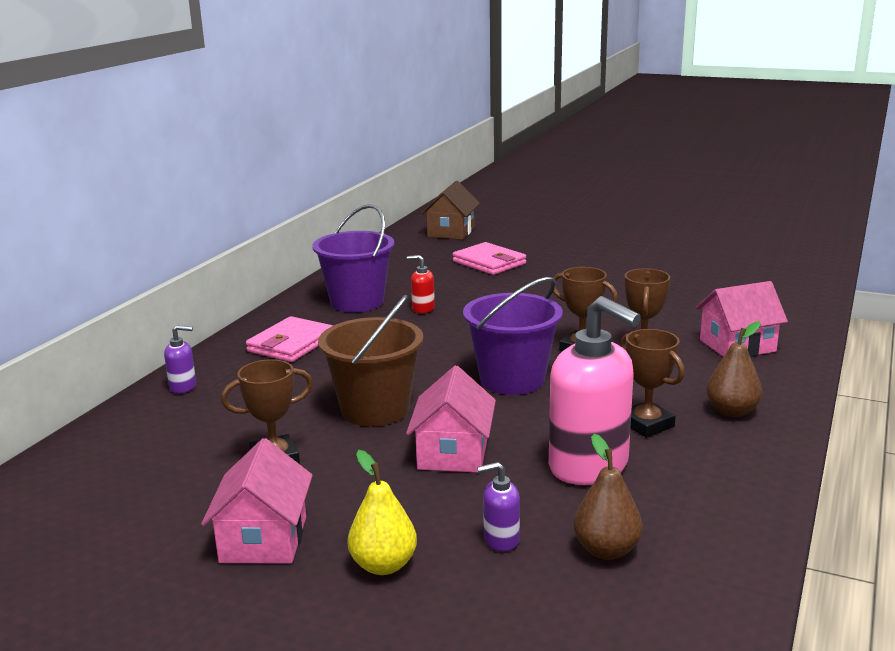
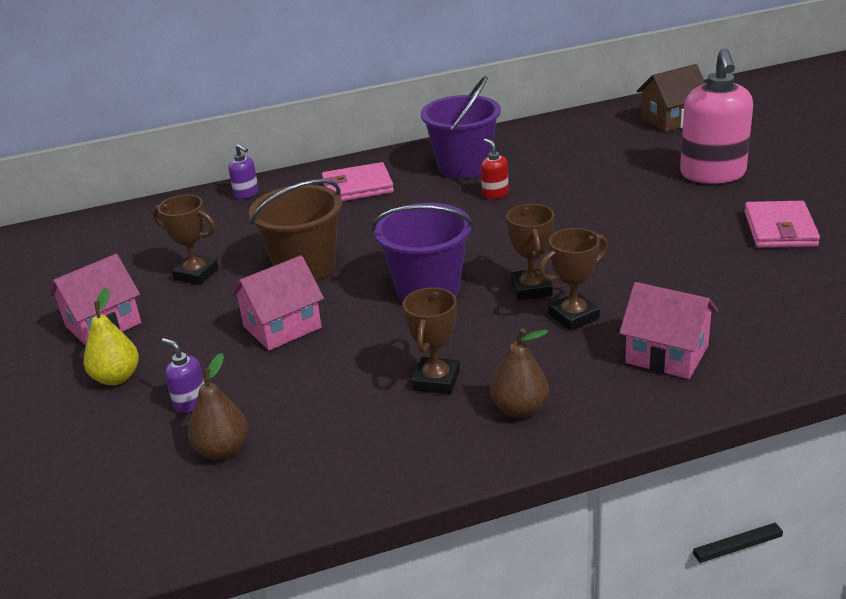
camera: 50 degrees right, 10 degrees up
pink wallet [453,242,526,275] -> pink wallet moved to [744,201,820,248]
pink soap dispenser [549,296,641,485] -> pink soap dispenser moved to [680,48,753,184]

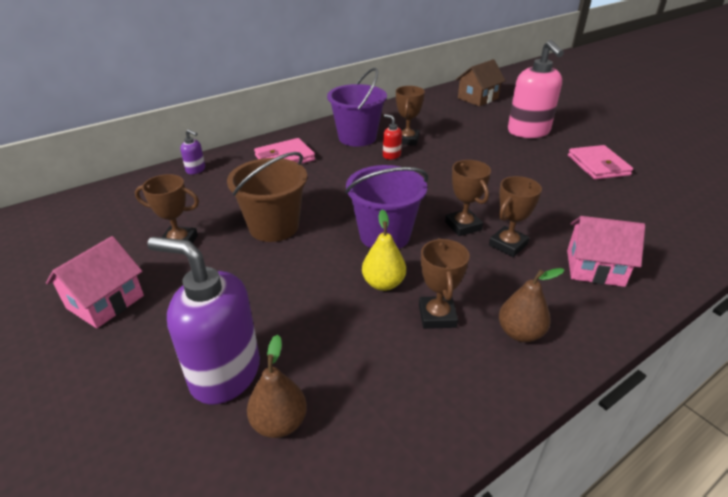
camera: 20 degrees left, 5 degrees up
yellow pear [84,288,139,385] -> yellow pear moved to [362,209,406,291]
purple soap dispenser [162,338,205,413] -> purple soap dispenser [147,237,260,405], size x2.30
pink house [230,255,324,351] -> none
none -> brown trophy [396,86,425,146]

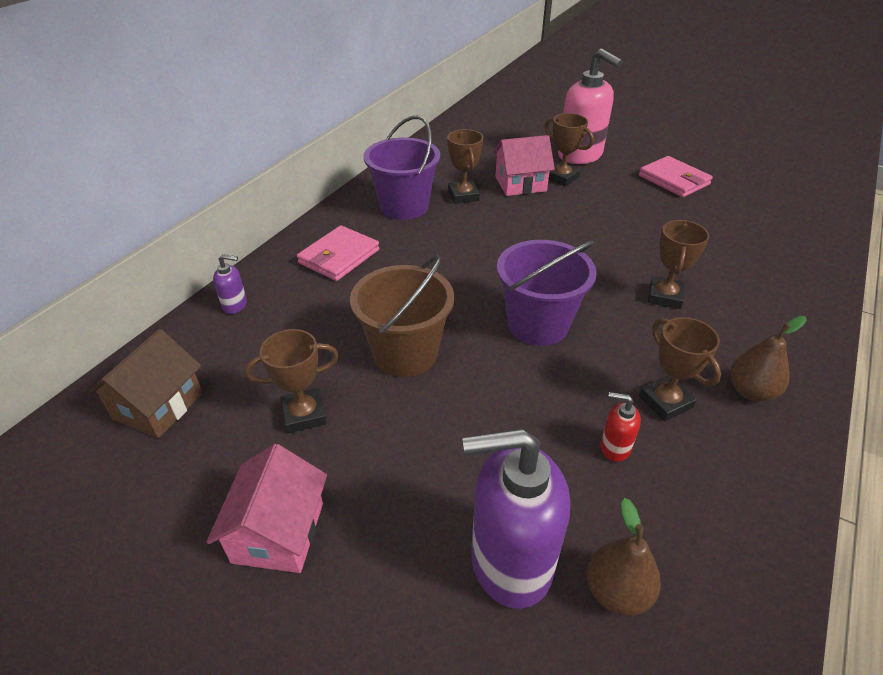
camera: 25 degrees left, 5 degrees up
yellow pear [362,209,406,291] -> none
red soap dispenser [383,114,402,160] -> red soap dispenser moved to [600,392,641,462]
brown trophy [445,160,491,236] -> brown trophy moved to [545,113,594,186]
brown house [456,59,506,106] -> brown house moved to [87,329,203,438]
pink house [567,216,645,287] -> pink house moved to [493,135,555,196]

